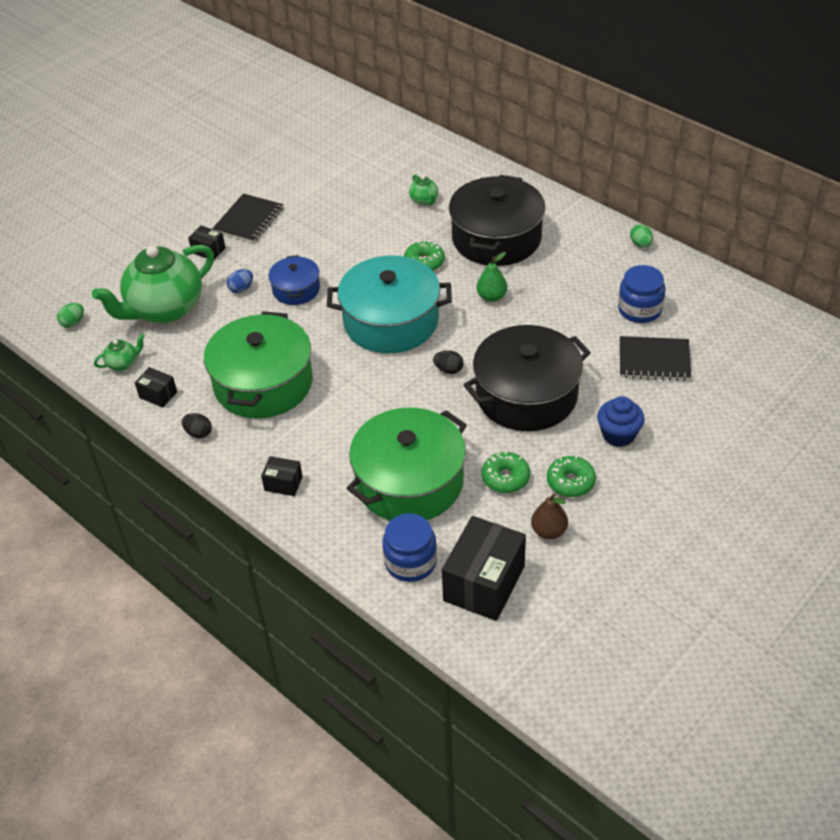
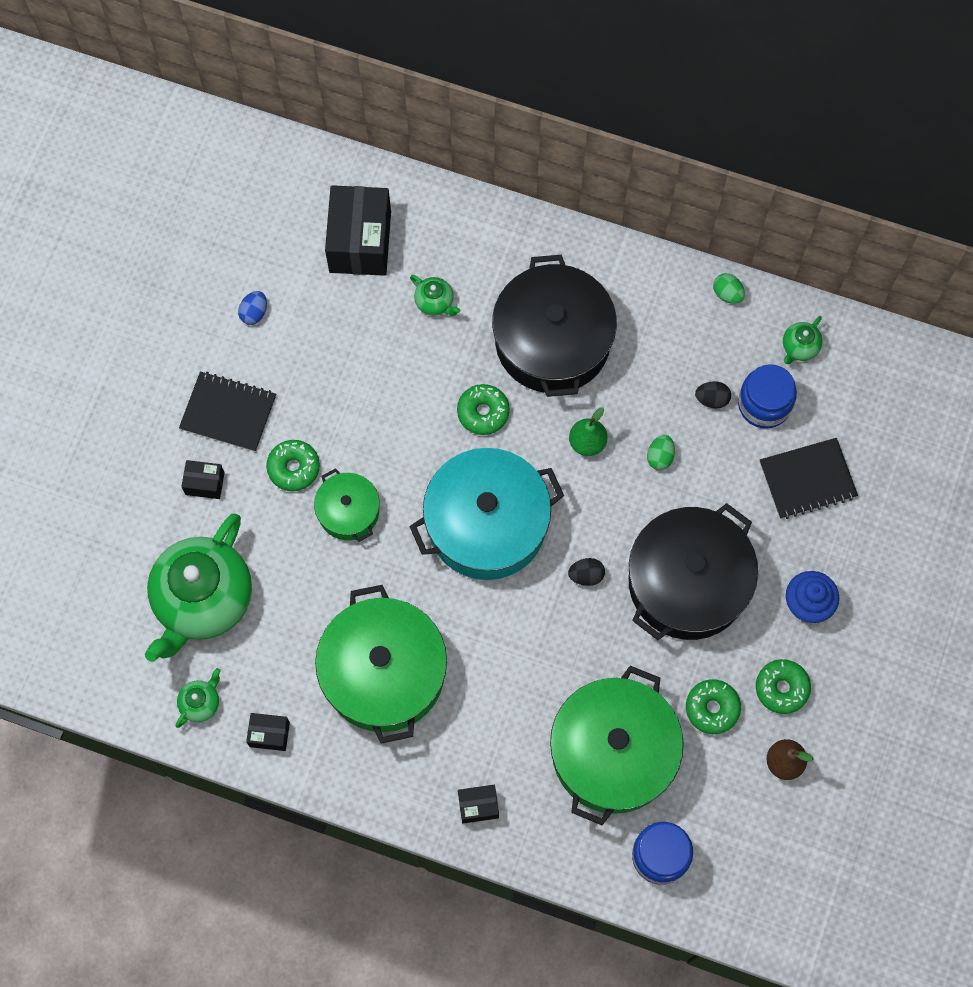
camera: 25 degrees left, 25 degrees up
green egg [57,303,84,328] -> green egg moved to [647,435,675,470]
black egg [182,413,212,438] -> black egg moved to [695,381,731,409]
black notebook [212,194,283,243] -> black notebook turned 75 degrees counterclockwise [179,371,276,452]
blue egg [227,269,253,293] -> blue egg moved to [238,291,267,325]
blue pot [268,255,320,305] -> green pot [314,468,380,542]
black box [442,516,526,621] -> black box moved to [325,185,391,276]
none -> green donut [266,440,320,491]
none -> green teapot [783,316,823,364]

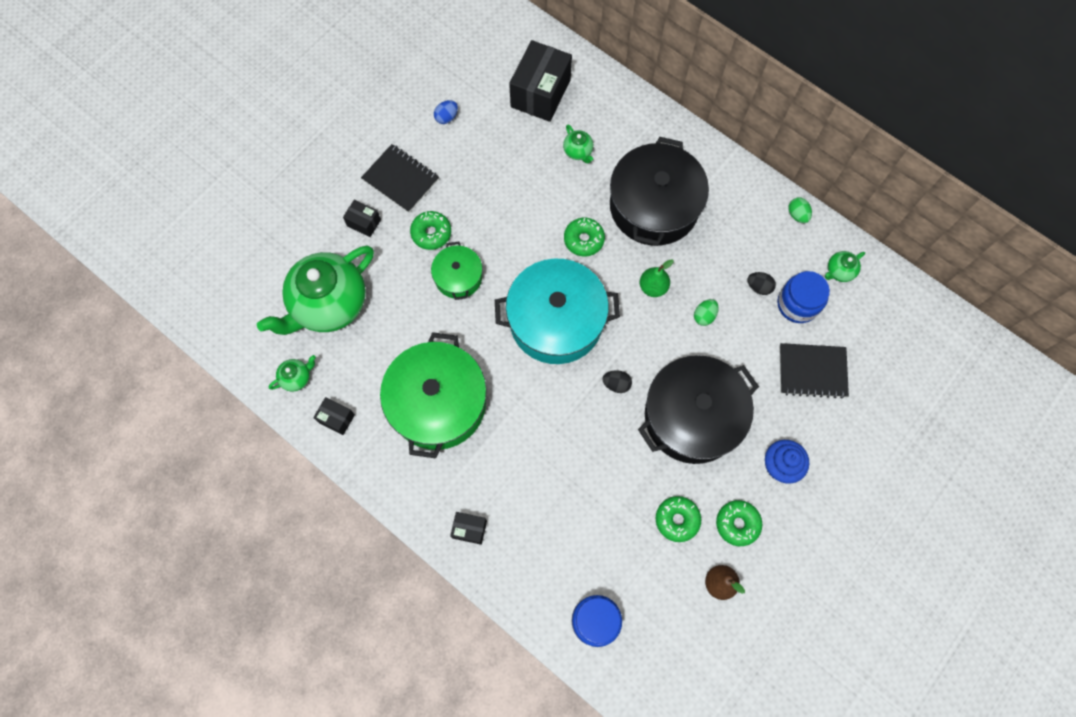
camera: 20 degrees right, 0 degrees up
green pot [550,666,684,825] -> none

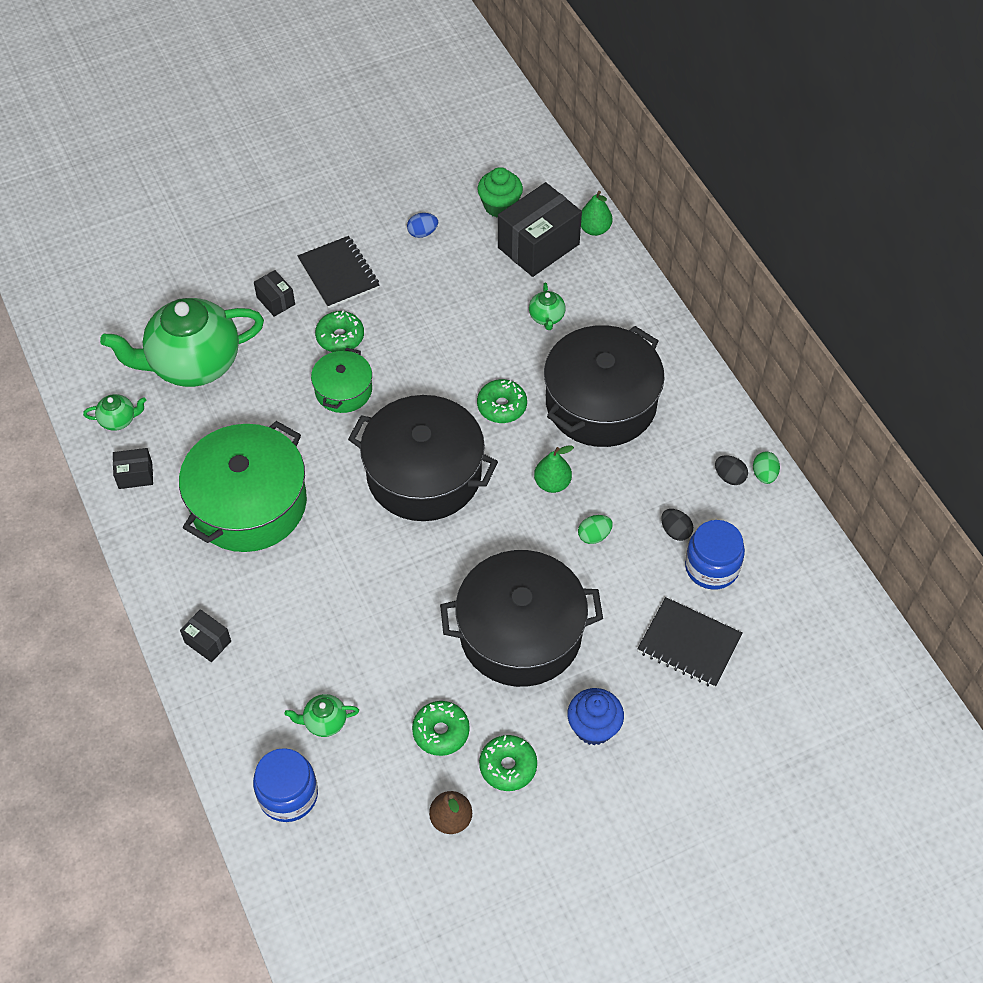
camera: 25 degrees right, 15 degrees down
black box [313,397,355,435] -> black box turned 60 degrees counterclockwise [113,448,153,489]
turquoise pot [495,259,620,364] -> black pot [348,395,498,521]
black egg [602,370,632,393] -> black egg moved to [715,455,748,485]
green teapot [825,251,865,282] -> green teapot moved to [284,694,359,737]
none -> green cupcake [477,167,523,218]
none -> green pear [581,191,612,236]

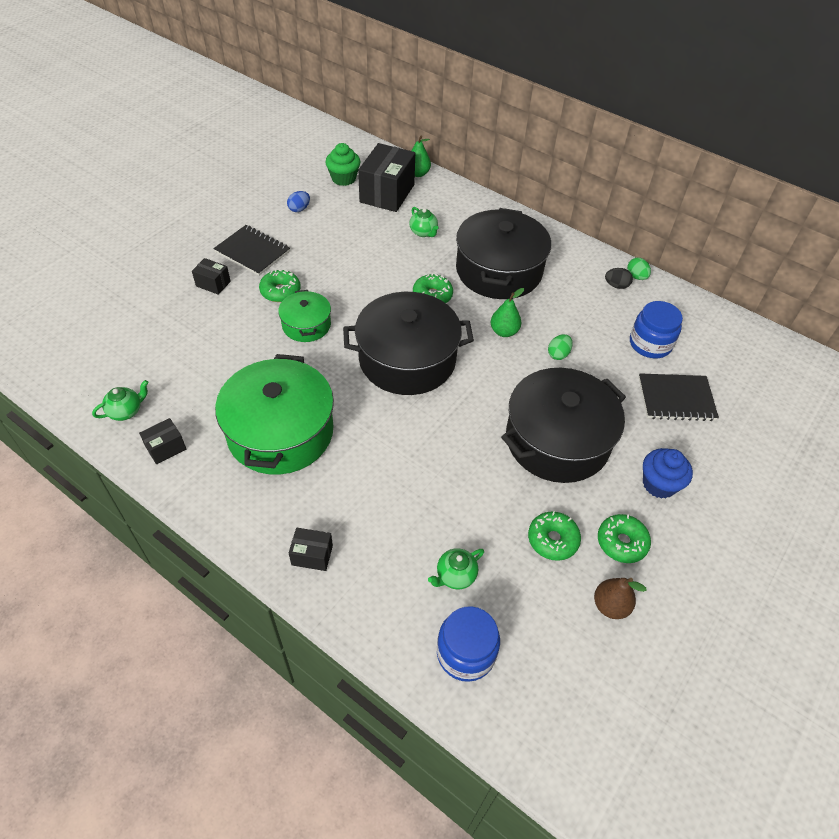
camera: 30 degrees left, 5 degrees down
green teapot [100,298,264,387] -> none
black egg [661,509,693,541] -> none

